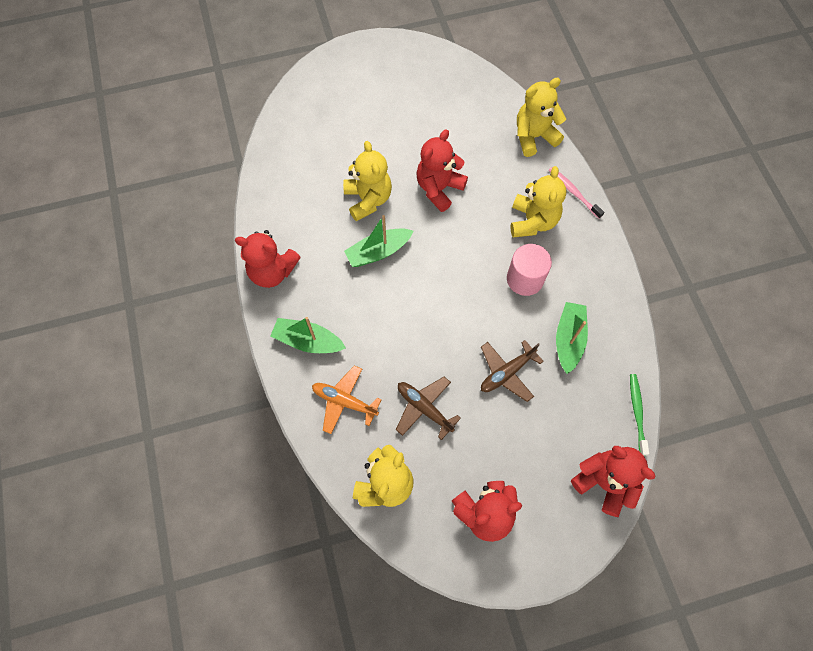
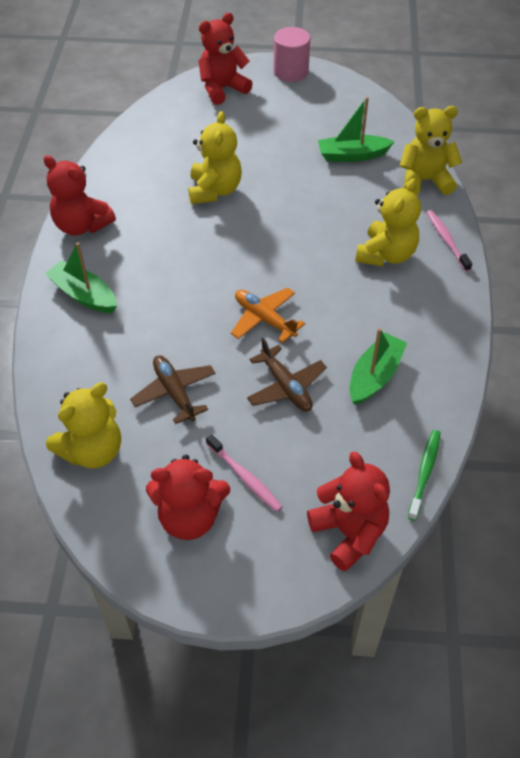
camera: 20 degrees right, 15 degrees down
orange plane [312,365,382,434] -> orange plane moved to [231,288,305,343]
green boat [344,215,413,267] -> green boat moved to [318,97,395,162]
red teddy bear [416,129,468,212] -> red teddy bear moved to [198,13,253,105]
brown plane [481,340,544,402] -> brown plane turned 105 degrees counterclockwise [247,338,327,412]
pink cylinder [507,244,552,296] -> pink cylinder moved to [274,27,310,82]
none -> pink toothbrush [206,434,283,512]

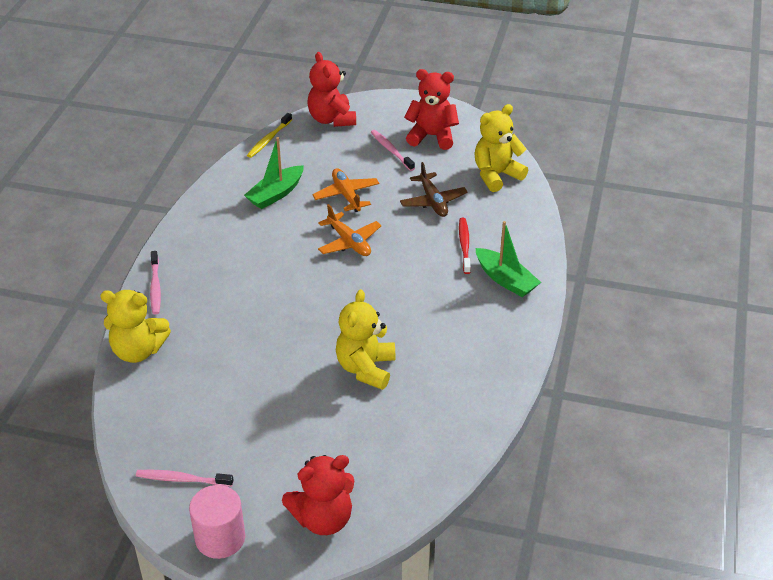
camera: 170 degrees left, 10 degrees down
red teddy bear [44,155,116,236] -> none
brown plane [247,338,327,412] -> orange plane [312,168,379,212]
green boat [318,97,395,162] -> none
yellow teddy bear [355,178,421,266] -> none
green toothbrush [408,430,441,521] -> yellow toothbrush [247,113,292,158]
none -> pink toothbrush [136,470,234,487]
none -> red toothbrush [459,218,471,274]

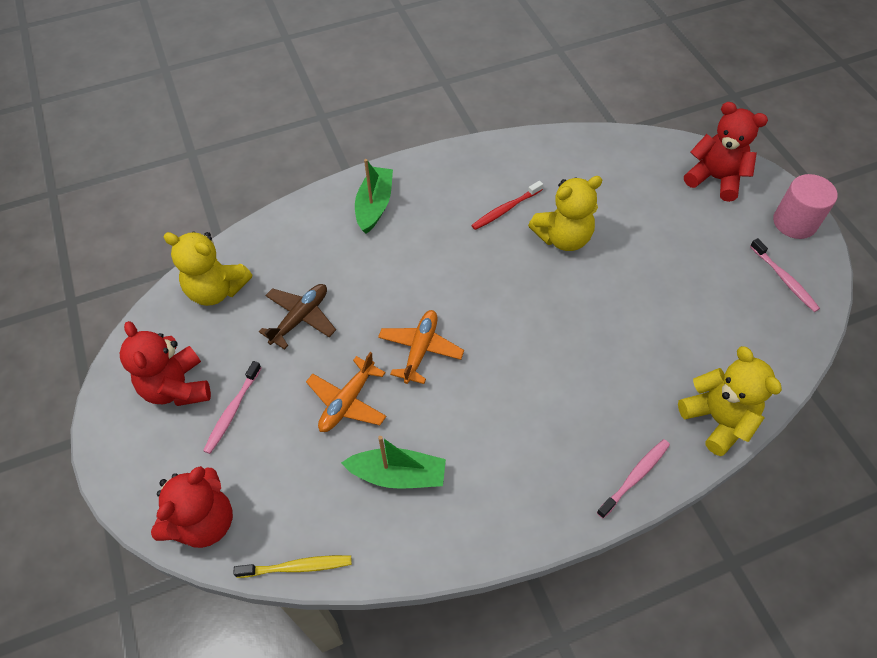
camera: 125 degrees left, 15 degrees up
red toothbrush [459,218,471,274] -> red toothbrush moved to [471,181,543,230]

